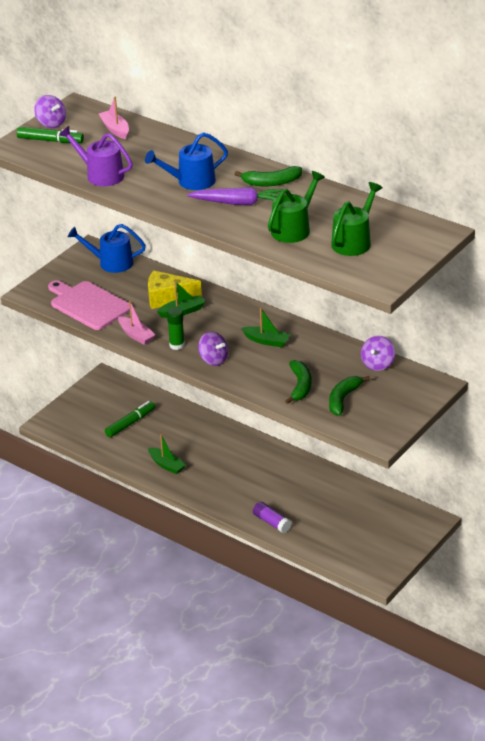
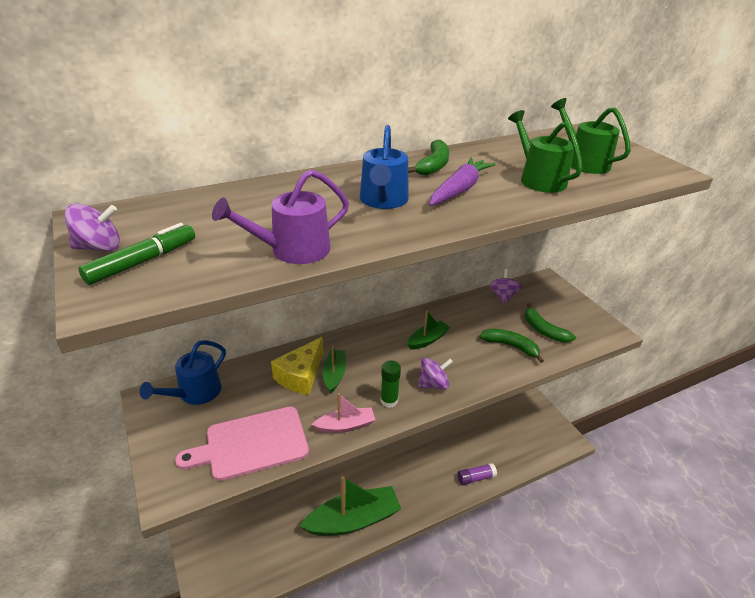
camera: 65 degrees left, 0 degrees up
pink boat [99,97,129,139] -> none
green marker [105,401,155,437] -> none
green boat [148,434,186,474] -> green boat [299,476,401,536], size x2.04
purple spinning top [361,336,395,371] -> purple spinning top turned 135 degrees counterclockwise [489,269,522,304]

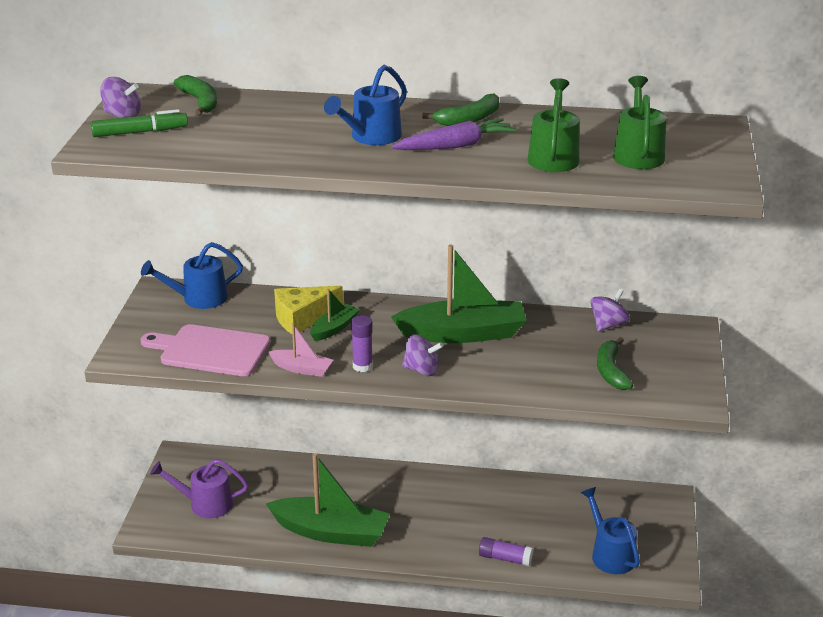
camera: 35 degrees right, 5 degrees down
purple watering can [212,169,349,264] -> purple watering can moved to [150,459,248,518]
green glue stick [380,360,401,408] -> purple glue stick [351,315,373,372]
green boat [407,310,450,350] -> green boat [391,245,527,343], size x2.04
green banana [479,329,544,363] -> green banana moved to [174,75,217,115]
none -> blue watering can [581,487,640,574]

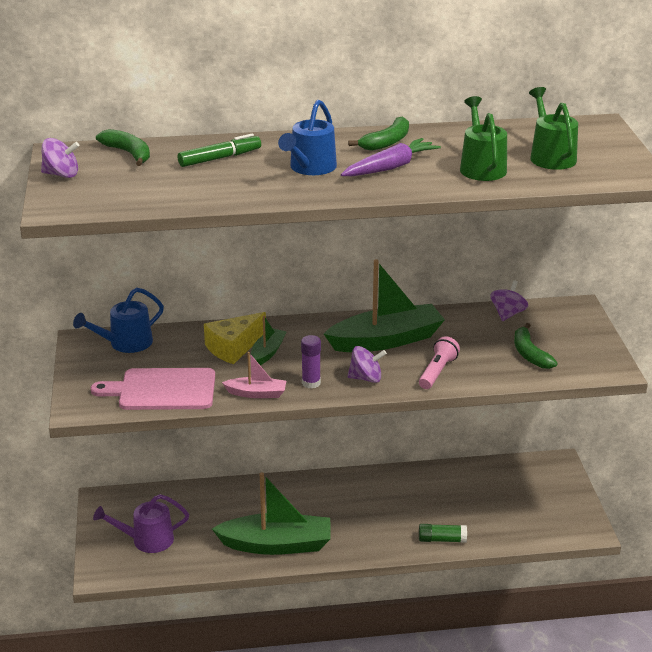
camera: 15 degrees left, 0 degrees up
green marker [91,109,188,137] -> green marker moved to [178,133,261,167]
purple glue stick [479,537,533,566] -> green glue stick [419,524,467,543]
blue watering can [581,487,640,574] -> none
none -> pink flashlight [419,336,460,389]

